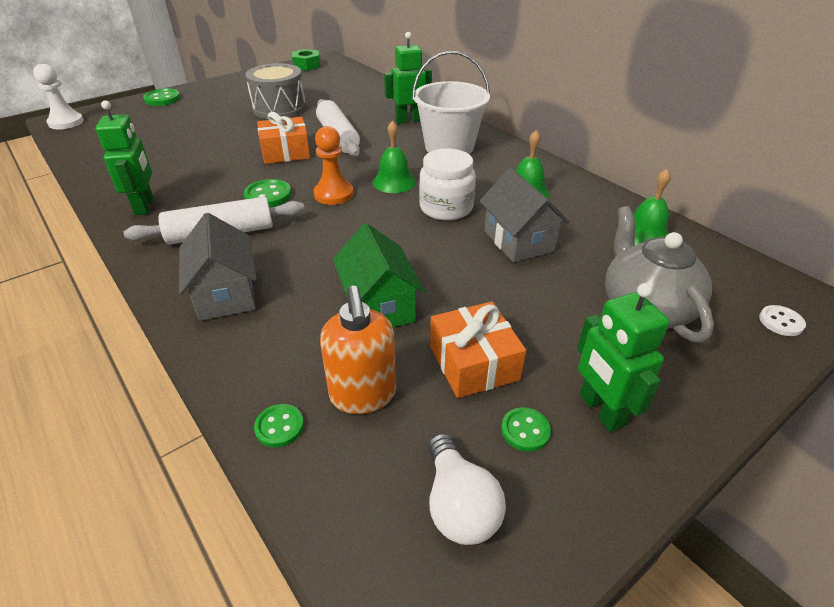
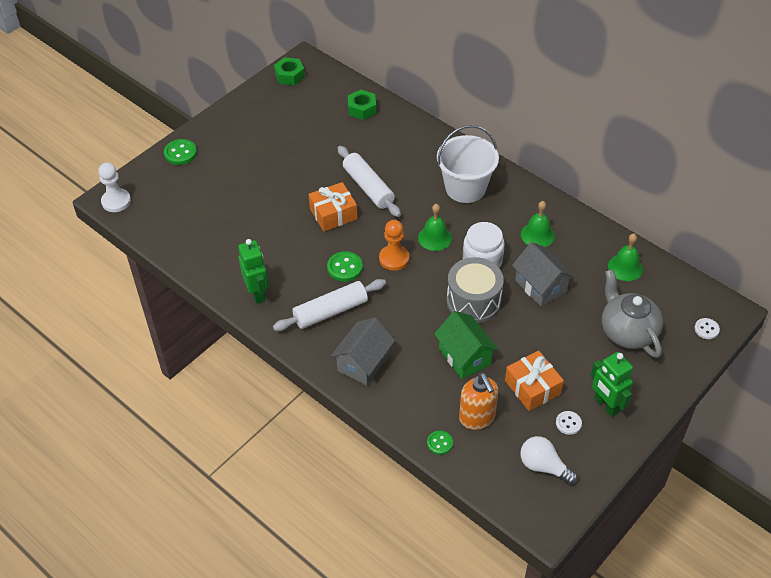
camera: 10 degrees left, 10 degrees up
grey house [179,213,257,321] -> grey house turned 60 degrees clockwise [331,317,395,386]
grey drum [245,63,306,119] -> grey drum moved to [447,257,504,323]
green robot [384,32,432,124] -> none
white light bulb [428,433,506,545] -> white light bulb turned 150 degrees clockwise [520,436,578,485]
green button [501,407,551,452] -> white button [556,411,582,435]
none -> green nut [348,90,376,120]

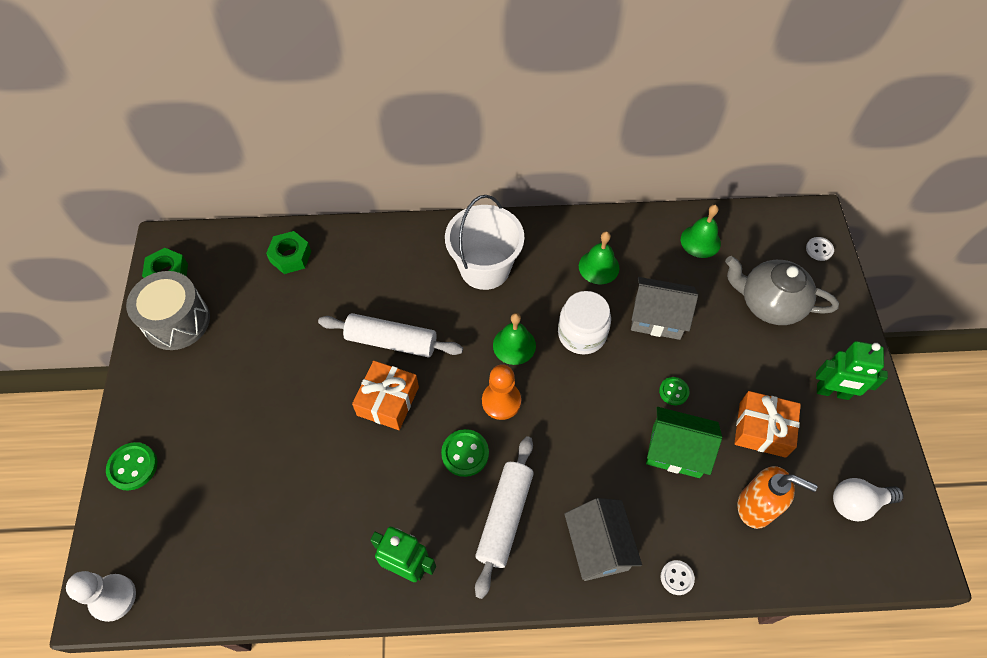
camera: 45 degrees left, 10 degrees up
green button [427,431,453,455] -> green button moved to [659,377,690,405]
grey drum [447,257,504,323] -> grey drum moved to [126,271,210,350]
white button [556,411,582,435] -> white button moved to [661,560,695,595]

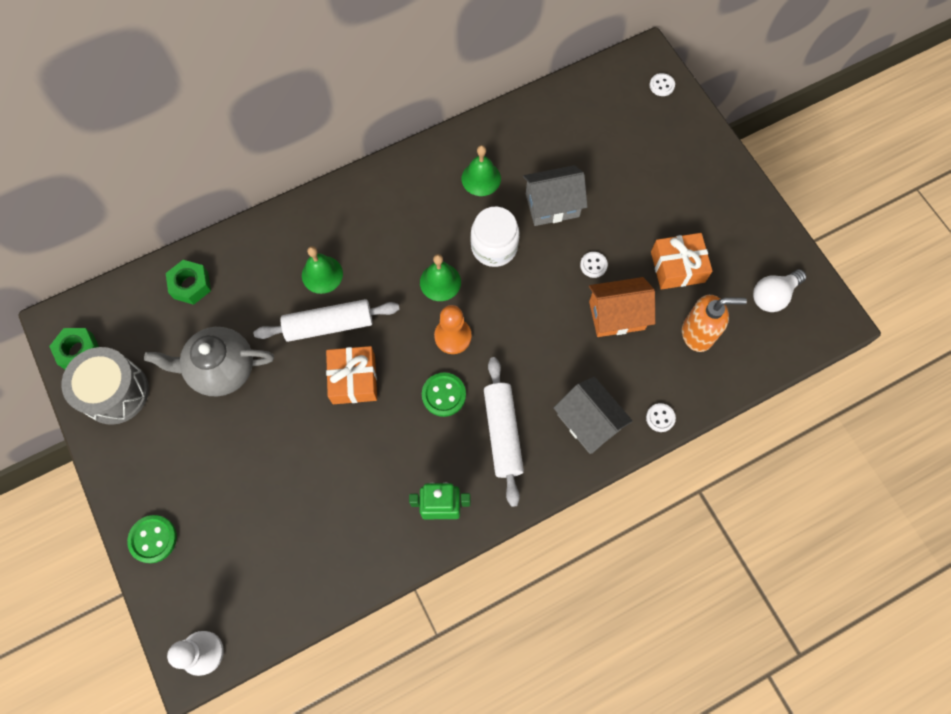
camera: 25 degrees left, 10 degrees up
white bucket [445,195,524,290] -> none
green house [646,407,722,478] -> orange house [589,277,655,337]
green button [659,377,690,405] -> white button [580,252,608,278]
green bell [681,205,721,258] -> green bell moved to [302,246,343,294]
grey teapot [725,256,839,325] -> grey teapot moved to [144,327,274,396]
green robot [816,341,888,400] -> none

